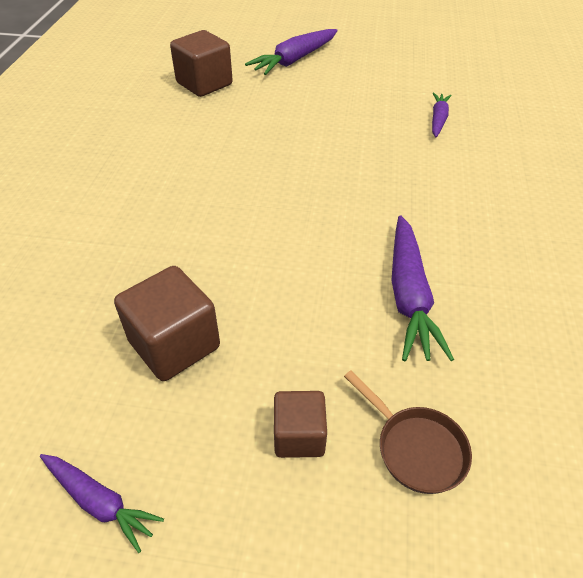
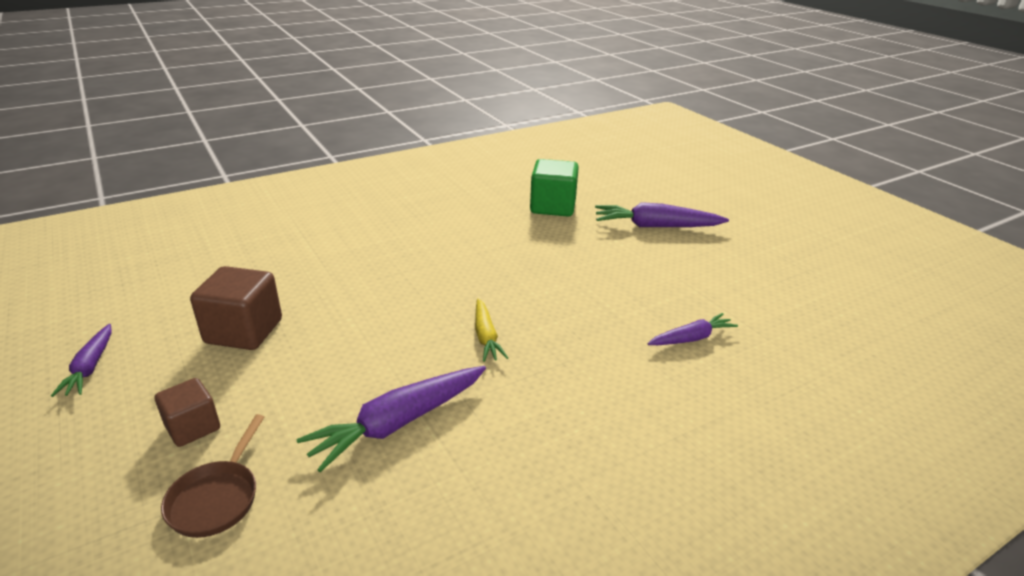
camera: 50 degrees right, 15 degrees down
brown cube [170,30,233,97] -> green cube [530,159,579,216]
none -> yellow carrot [475,299,508,362]

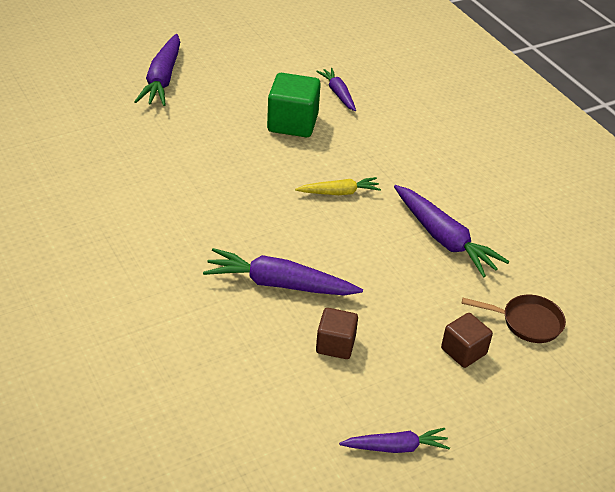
camera: 90 degrees left, 10 degrees up
brown cube [190,266,282,350] -> brown cube [316,308,358,359], size x0.61
green cube [530,159,579,216] -> green cube moved to [267,73,321,137]
none -> purple carrot [203,248,363,295]

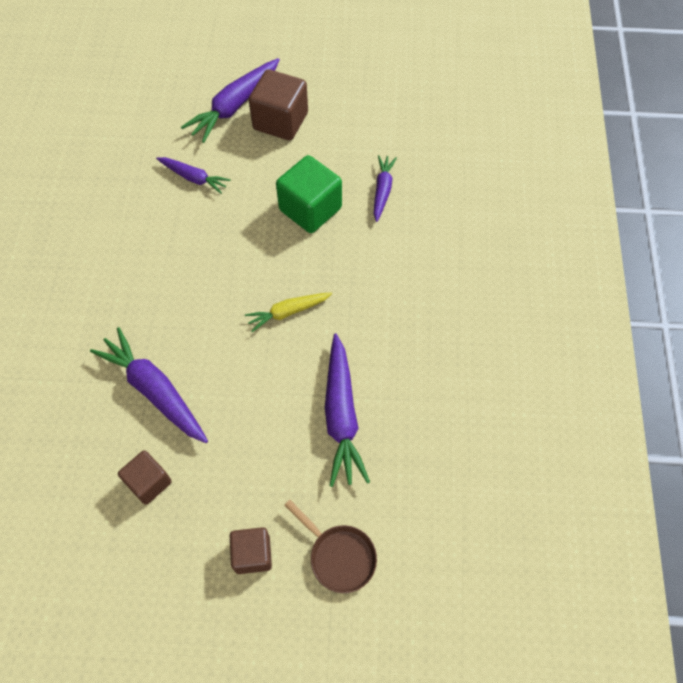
camera: 35 degrees right, 20 degrees up
yellow carrot [295,177,381,195] -> yellow carrot turned 135 degrees clockwise [245,292,332,332]
purple carrot [339,428,450,453] -> purple carrot moved to [156,157,231,194]
none -> brown cube [249,69,308,140]

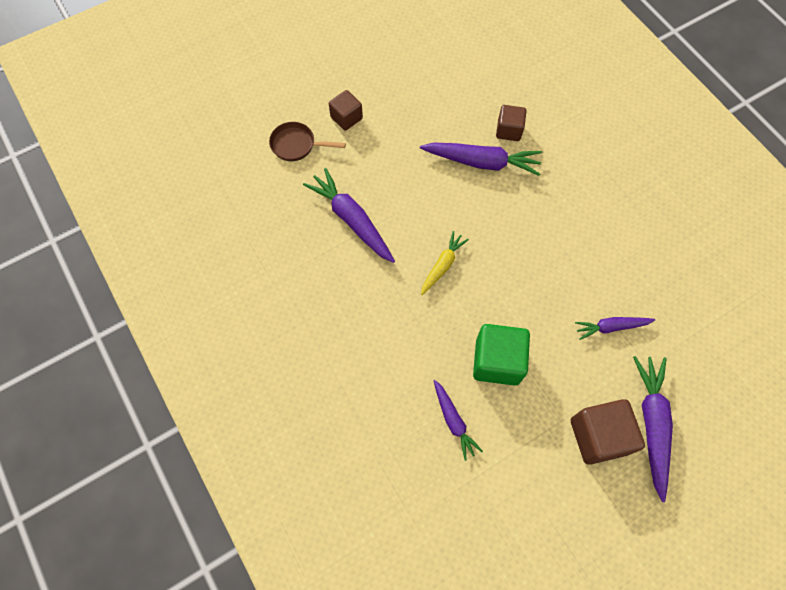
camera: 145 degrees right, 5 degrees up
brown cube [118,450,172,505] -> brown cube moved to [496,105,526,141]

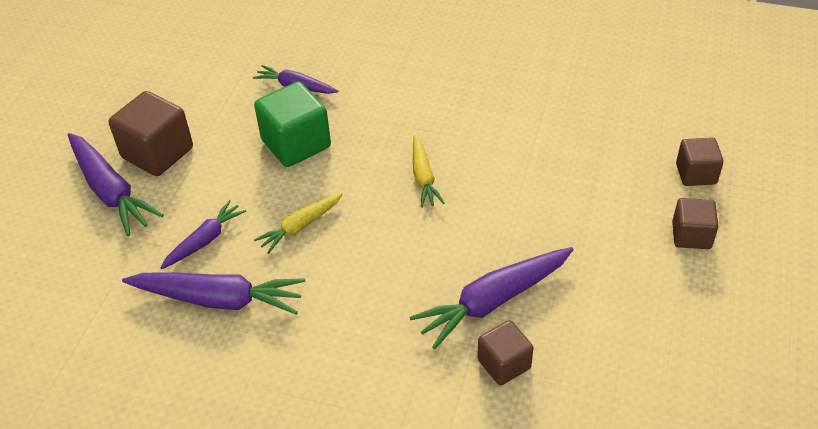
camera: 140 degrees right, 20 degrees down
brown pan [269,122,346,161] -> brown cube [676,138,724,186]
purple carrot [303,168,395,263] -> purple carrot moved to [122,272,305,315]
none -> yellow carrot [254,193,343,254]

